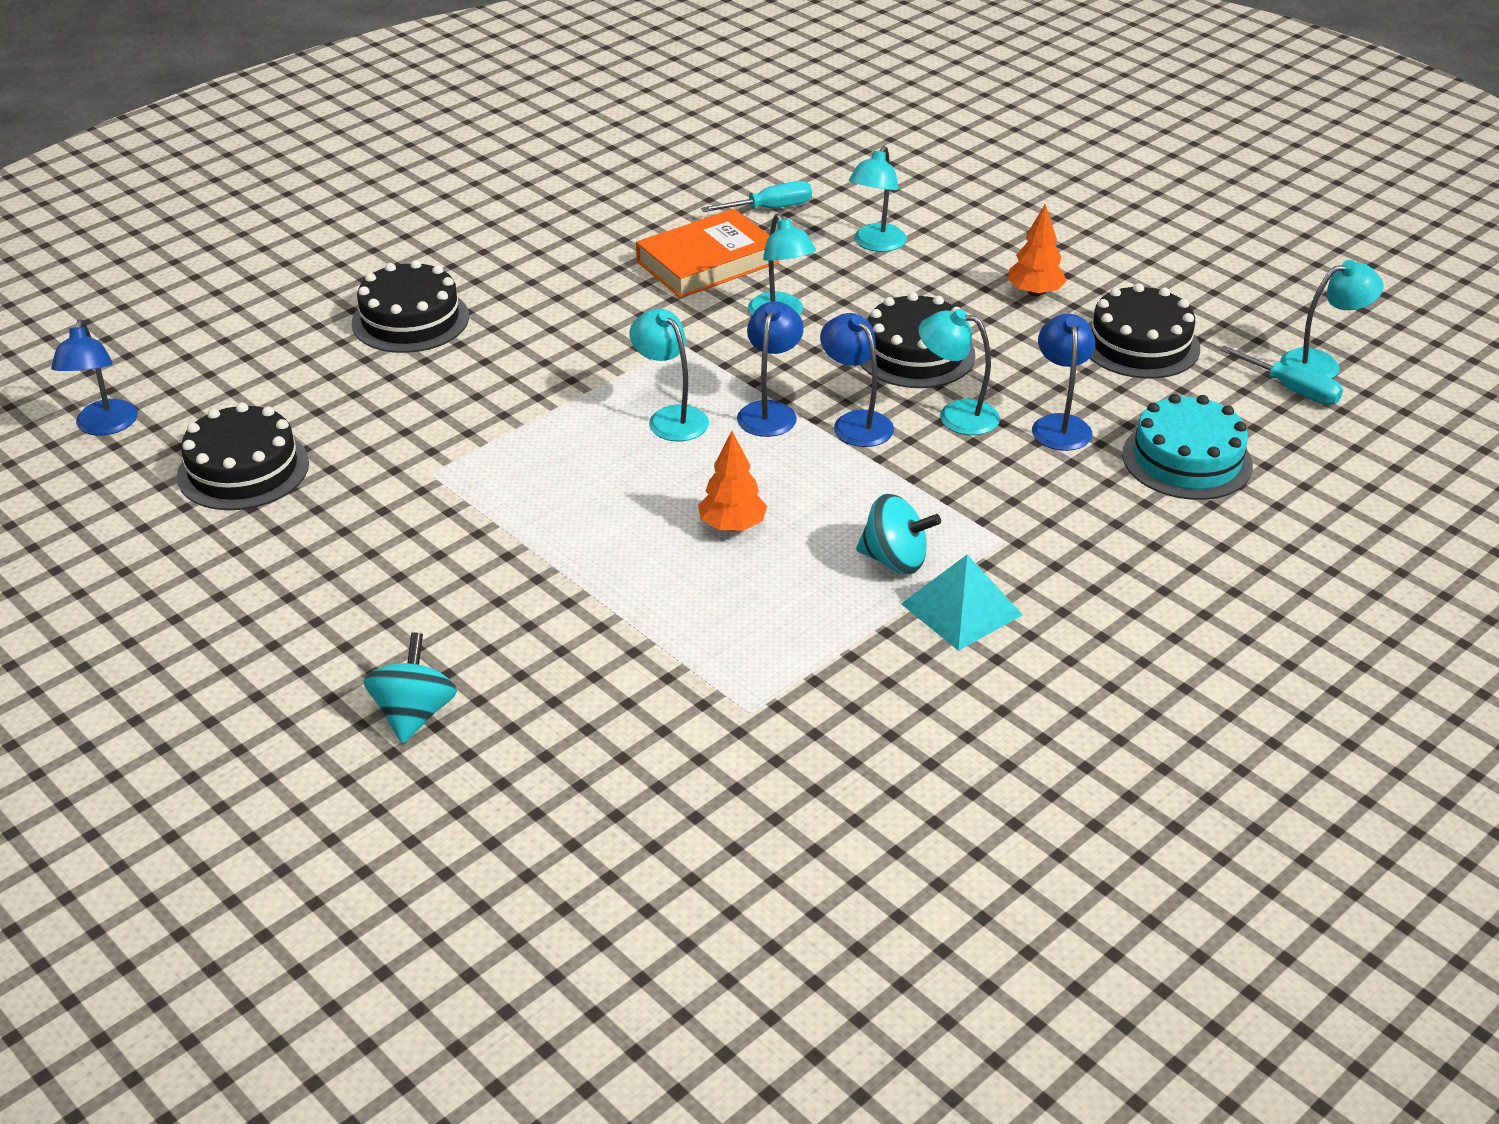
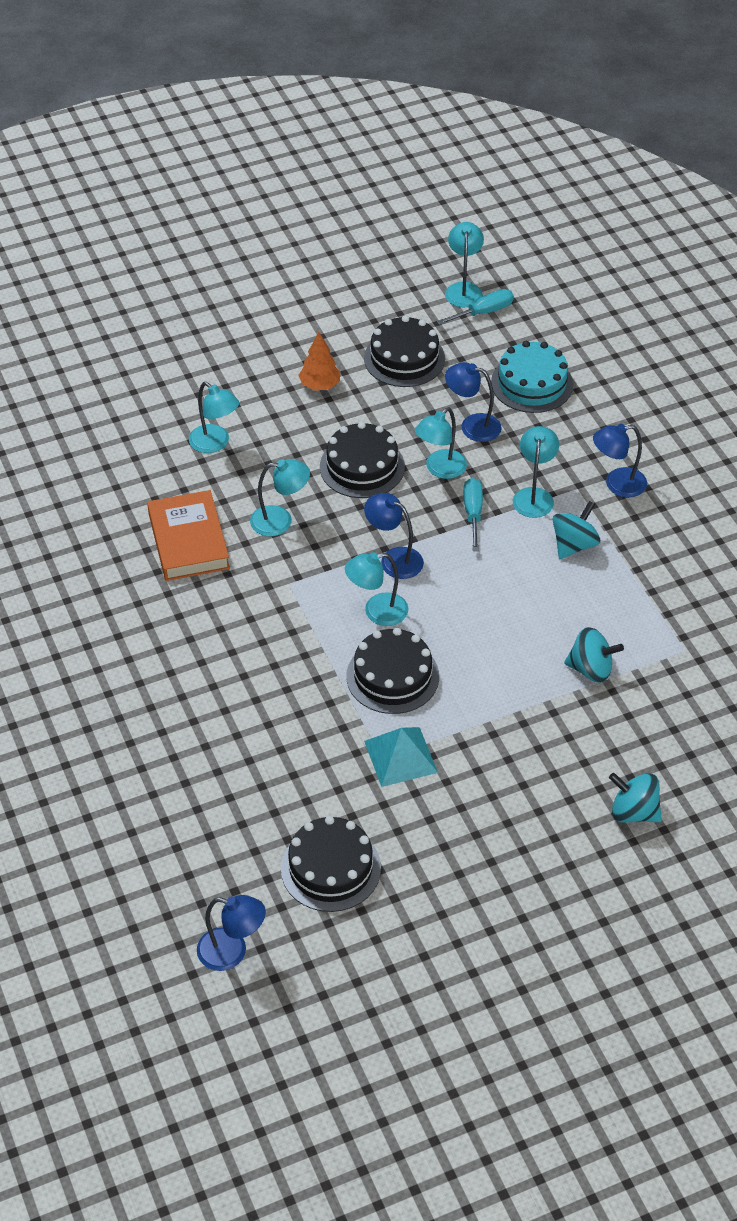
camera: 70 degrees left, 10 degrees up
black cake [352,260,469,353] -> black cake moved to [347,628,439,714]
orange tree [698,431,767,531] -> none
turquoise screwdriver [701,181,812,212] -> turquoise screwdriver moved to [464,478,483,551]
blue lamp [820,313,894,447] -> blue lamp moved to [593,424,647,498]
turquoise pyramid [901,555,1023,651] -> turquoise pyramid moved to [364,727,438,787]
none -> turquoise lamp [513,426,559,518]
none -> turquoise spinning top [564,627,624,683]

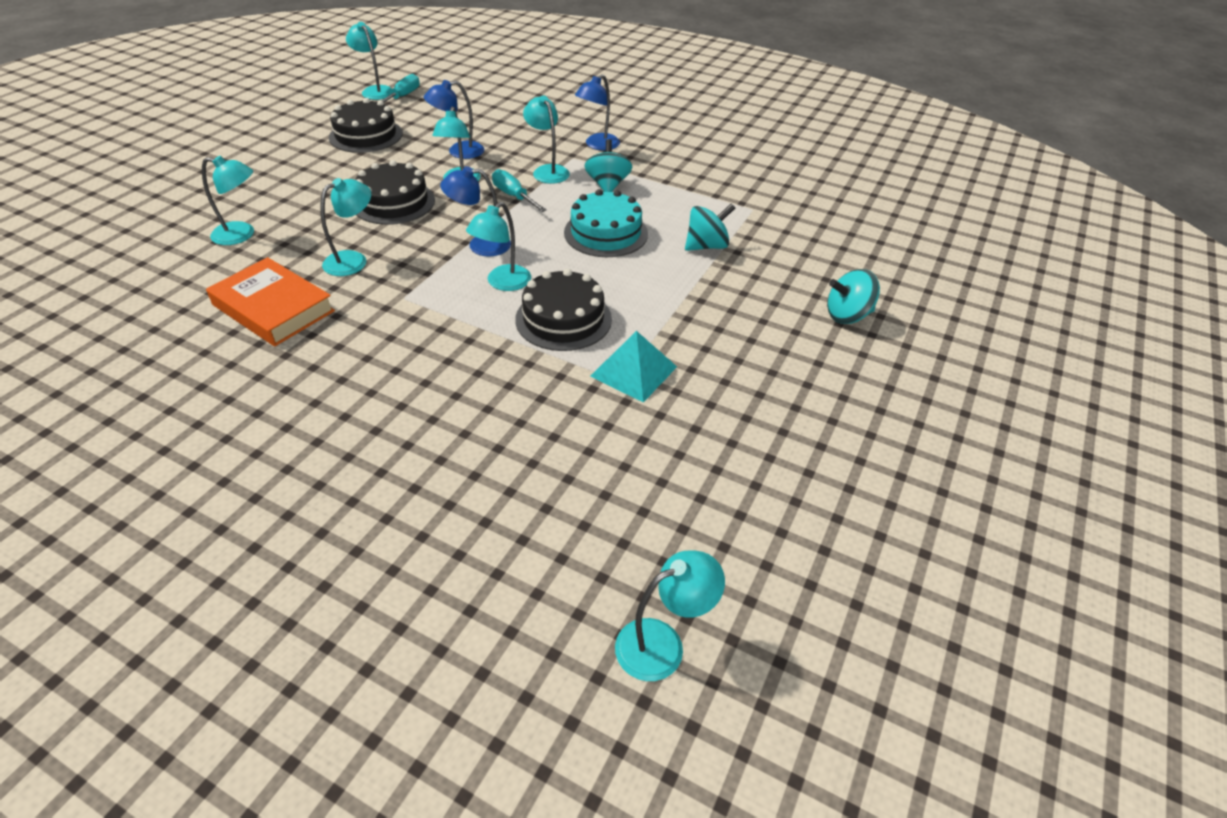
camera: 40 degrees left, 5 degrees down
blue lamp [197,895,266,971] -> turquoise lamp [615,550,725,681]
black cake [281,816,381,912] -> none
orange tree [298,332,341,391] -> none
turquoise cake [491,341,573,413] -> turquoise cake moved to [564,189,648,257]

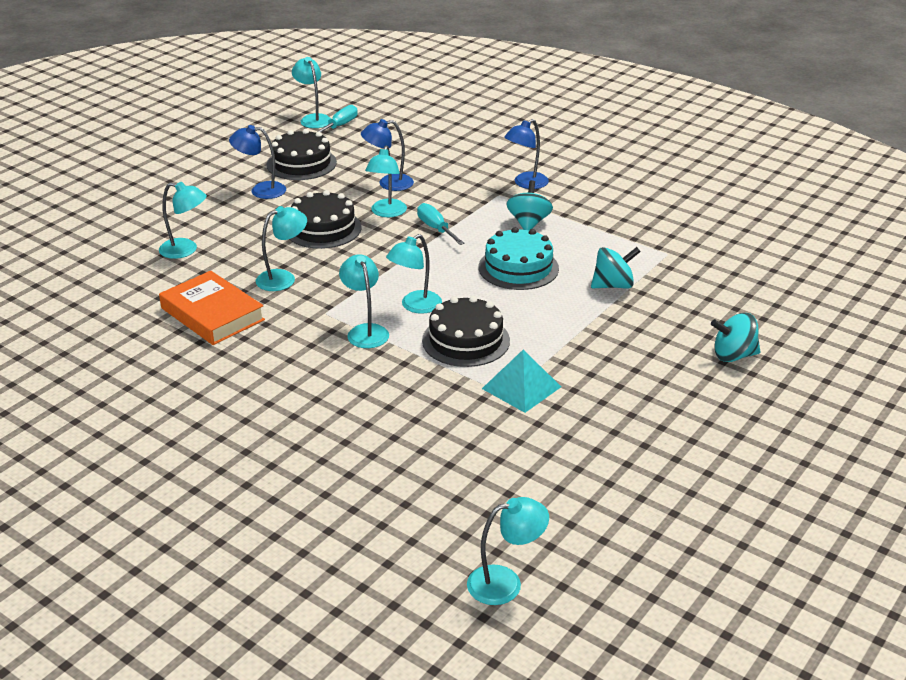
camera: 10 degrees right, 10 degrees down
blue lamp [440,166,511,257] -> blue lamp moved to [229,125,286,199]
turquoise lamp [523,96,570,184] -> turquoise lamp moved to [339,254,389,348]

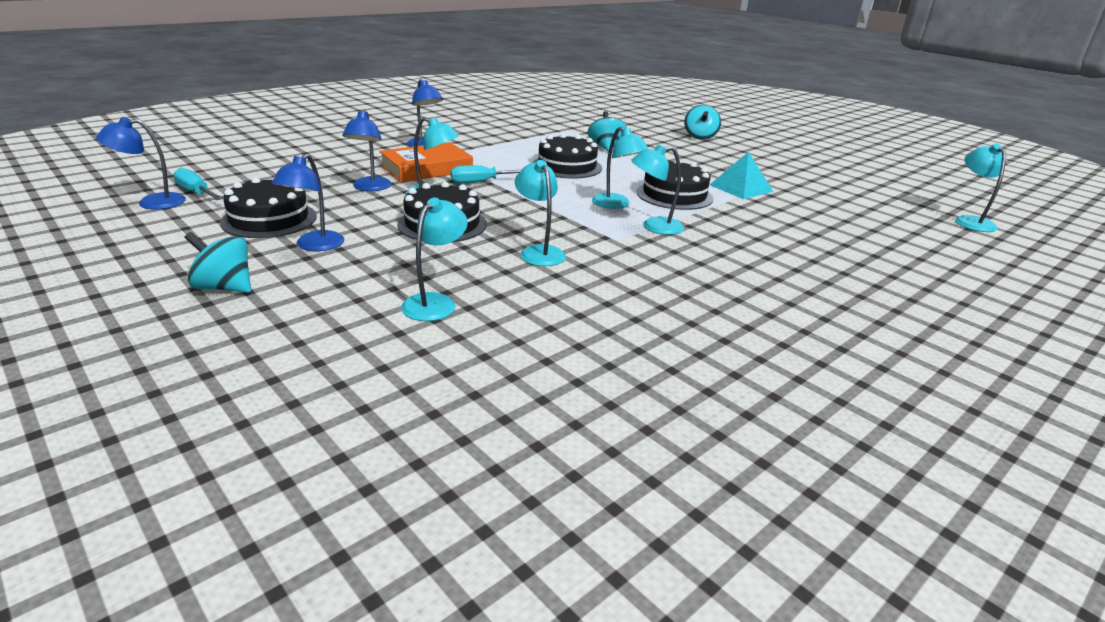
camera: 80 degrees left, 5 degrees down
orange book [159,271,265,345] -> orange book moved to [379,142,473,182]
turquoise lamp [292,57,331,128] -> blue lamp [96,117,186,210]
turquoise cake [479,227,559,290] -> black cake [533,133,602,179]
turquoise spinning top [507,180,553,230] -> turquoise spinning top moved to [184,232,251,293]

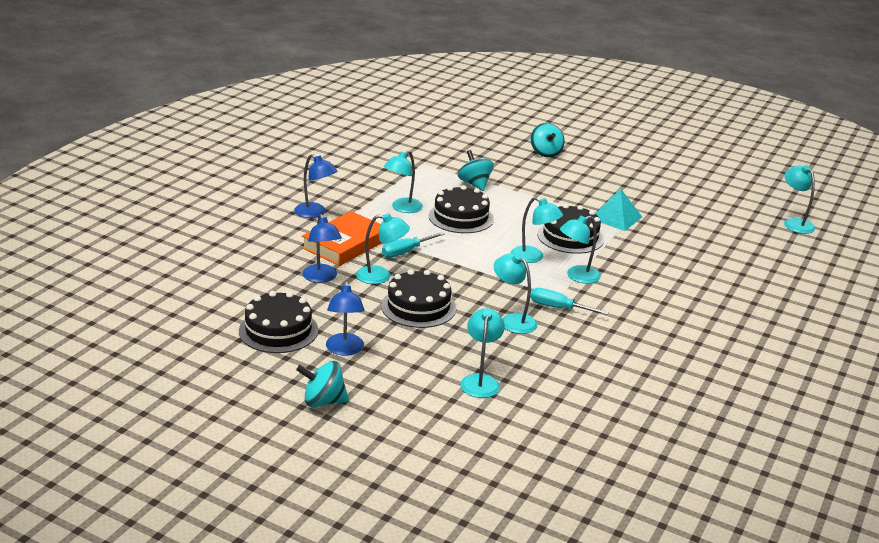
camera: 20 degrees left, 0 degrees up
blue lamp [96,117,186,210] -> none
turquoise screwdriver [173,168,223,200] -> turquoise screwdriver moved to [530,288,609,315]
none -> turquoise lamp [384,150,423,213]

